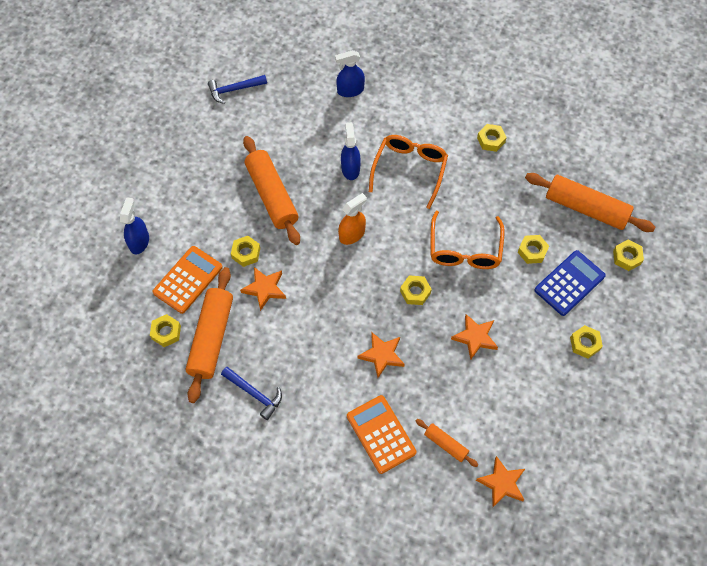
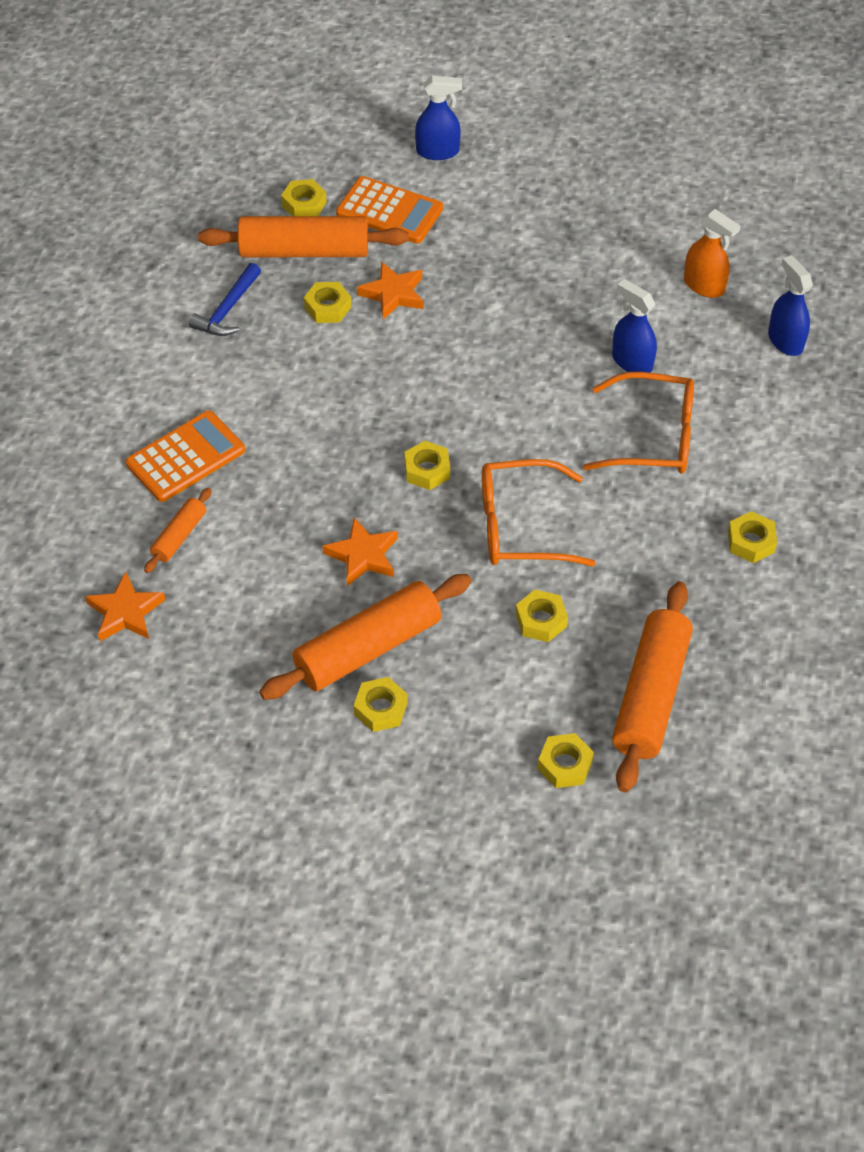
camera: 80 degrees right, 10 degrees down
blue hammer [208,75,267,104] -> none
yellow nut [231,236,260,267] -> yellow nut moved to [304,282,351,323]
orange rolling pin [243,136,300,245] -> orange rolling pin moved to [259,574,471,700]
orange spray bottle [338,193,367,245] -> orange spray bottle moved to [684,209,740,298]
blue spray bottle [341,122,361,180] -> blue spray bottle turned 120 degrees counterclockwise [612,279,657,373]
orange star [358,333,405,378] -> none
blue calculator [535,250,606,316] -> none

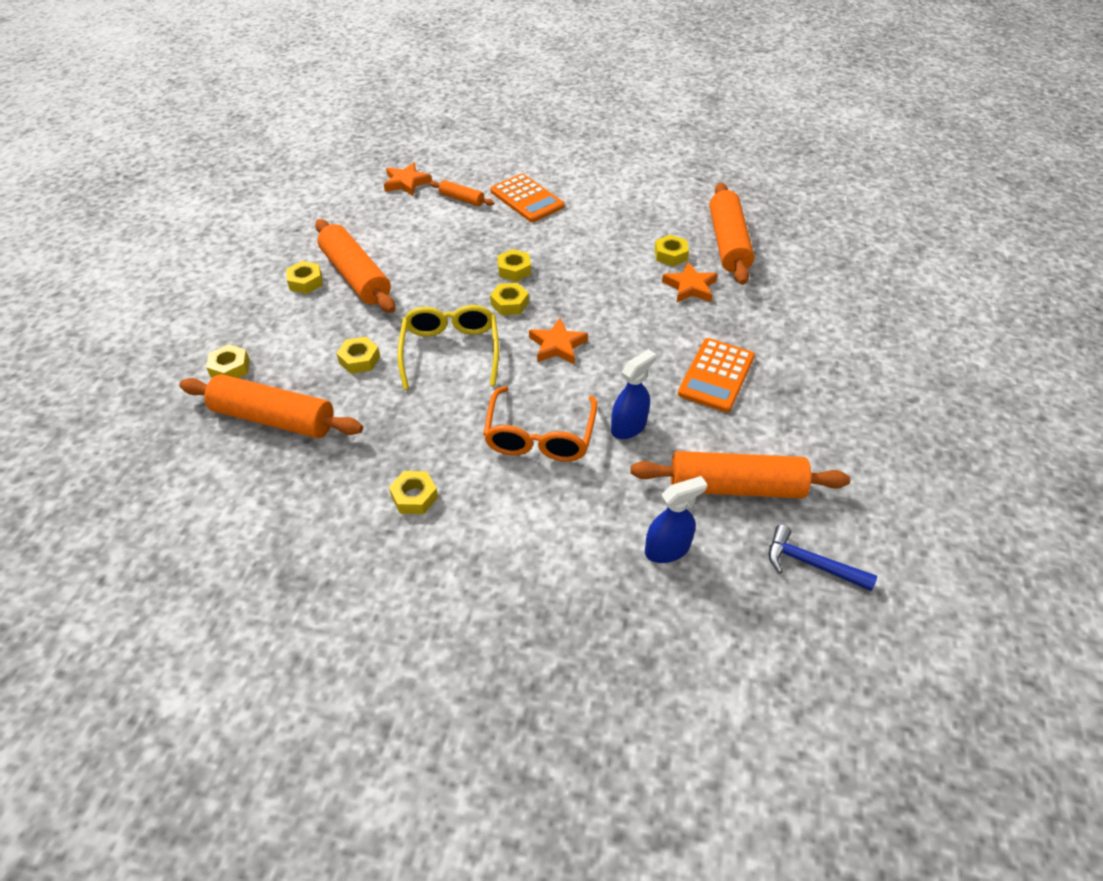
camera: 90 degrees right, 5 degrees down
blue hammer [189,263,261,336] -> blue hammer moved to [769,524,877,591]
yellow nut [281,179,327,216] -> yellow nut moved to [497,249,531,282]
orange star [322,517,398,586] -> orange star moved to [529,318,588,364]
orange calculator [336,176,443,243] -> orange calculator moved to [678,338,755,412]
blue spray bottle [415,76,462,160] -> none
orange glasses [482,459,596,566] -> yellow glasses [397,305,499,390]
orange spray bottle [684,209,740,298] -> orange rolling pin [631,451,850,499]

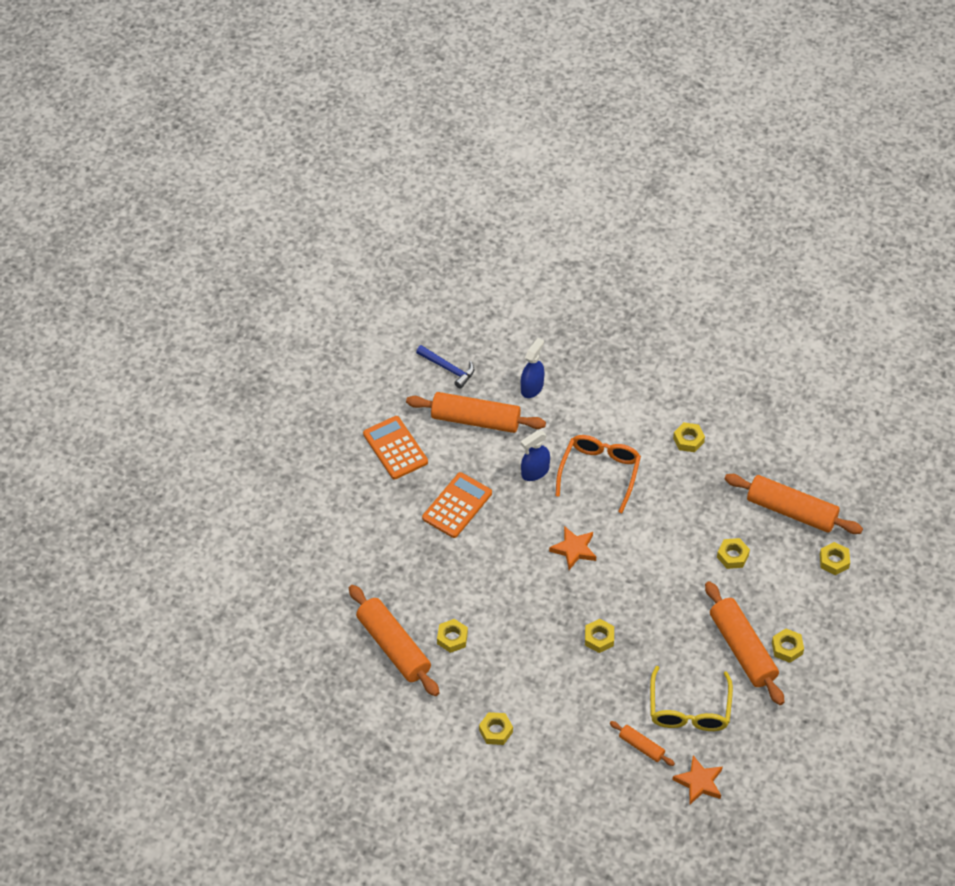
camera: 170 degrees left, 5 degrees up
yellow glasses [397,305,499,390] -> yellow glasses moved to [650,666,733,731]
yellow nut [490,283,529,315] -> yellow nut moved to [479,712,513,745]
orange calculator [491,174,565,222] -> orange calculator moved to [363,416,428,479]
blue spray bottle [645,476,707,563] -> blue spray bottle turned 135 degrees clockwise [521,338,544,398]
orange star [662,262,718,303] -> none
orange rolling pin [709,183,754,285] -> orange rolling pin turned 45 degrees counterclockwise [349,585,440,696]

